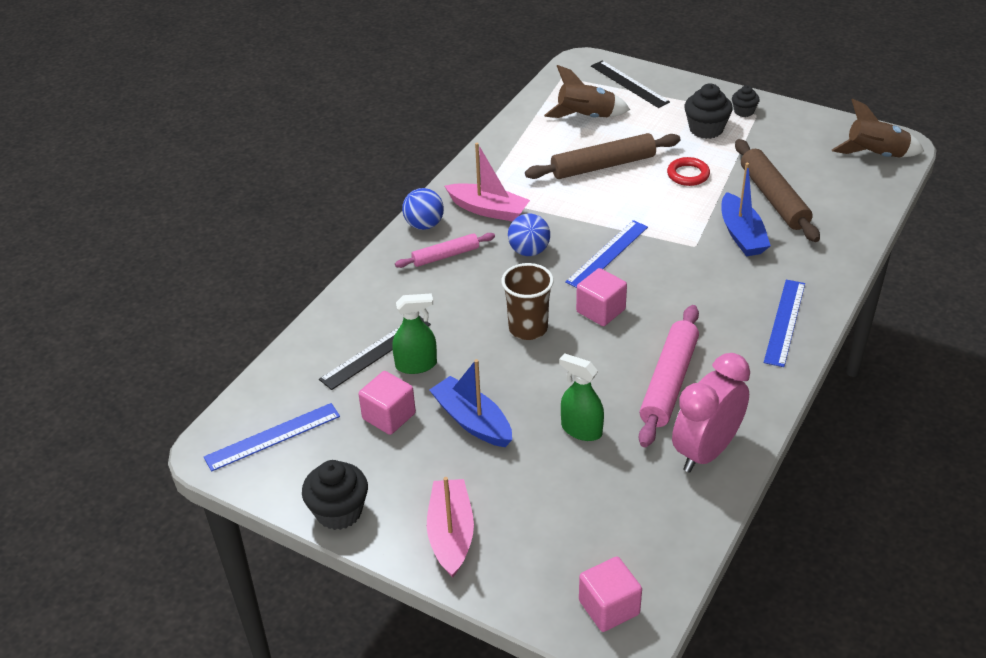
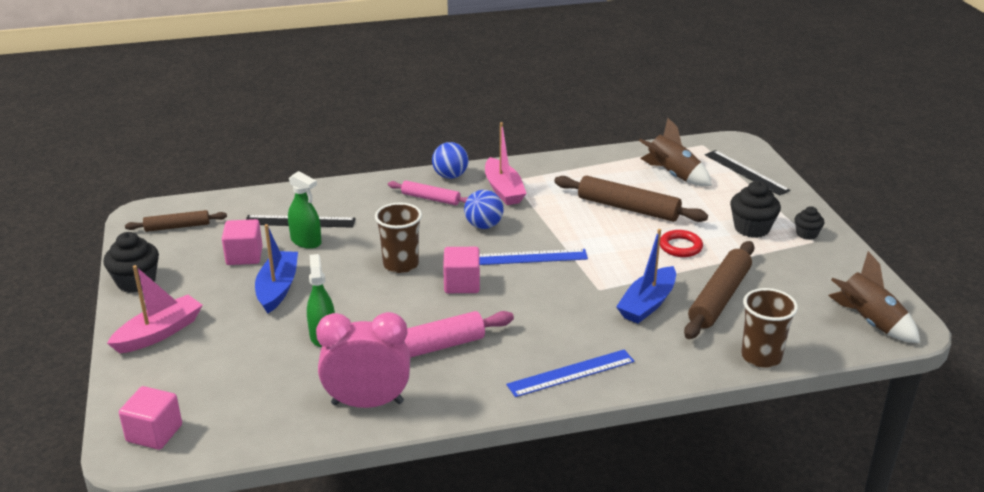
camera: 45 degrees right, 10 degrees down
blue ruler [204,403,340,472] -> brown rolling pin [125,210,227,232]
black ruler [591,60,670,108] -> black ruler turned 45 degrees counterclockwise [705,150,791,196]
none -> brown cup [741,288,798,368]

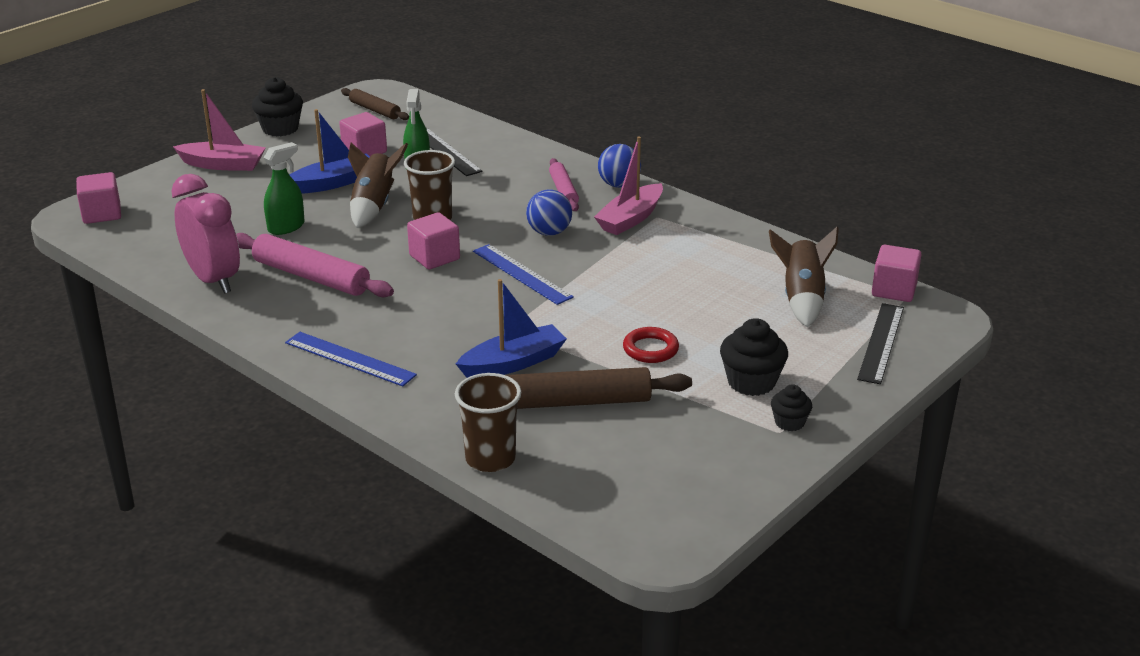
camera: 55 degrees right, 0 degrees up
brown rolling pin [554,176,708,222] -> none
blue boat [616,229,676,323] -> blue boat turned 150 degrees clockwise [456,279,567,378]
brown rocket [828,251,920,343] -> brown rocket moved to [348,143,408,228]
none -> pink cube [872,245,922,302]

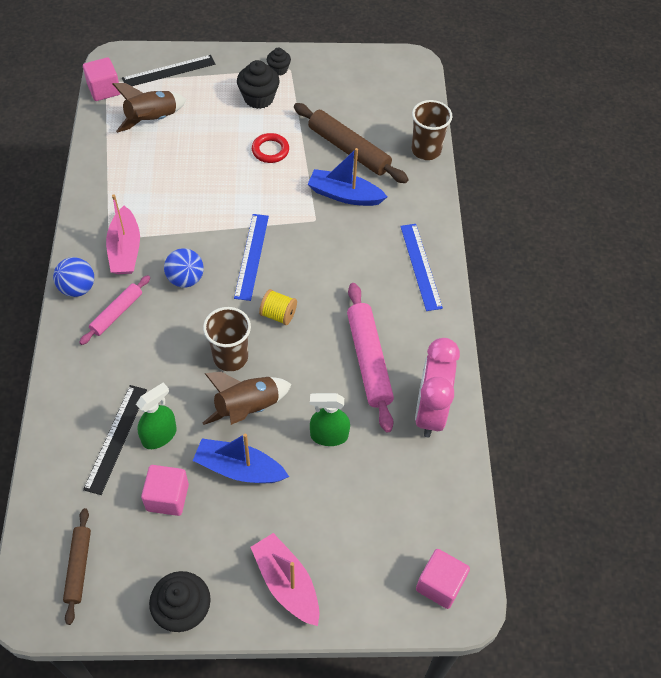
camera: 135 degrees left, 25 degrees up
pink cube [407,212,460,269] -> yellow spool [259,289,297,325]
pink boat [594,137,663,235] -> pink boat turned 90 degrees clockwise [106,194,140,274]

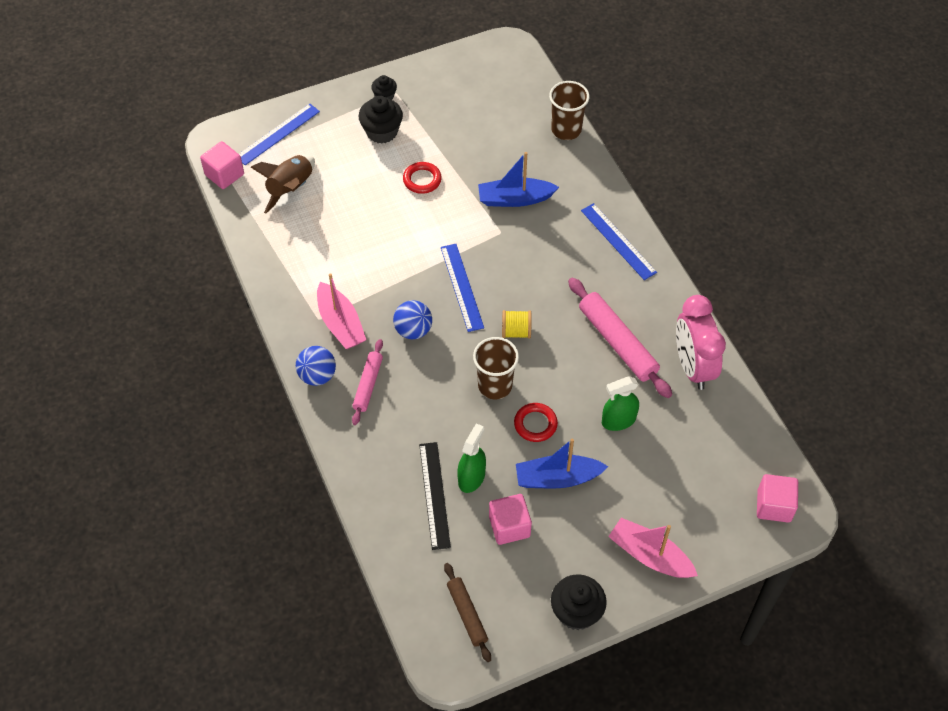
camera: 20 degrees left, 0 degrees up
black ruler [122,55,215,86] -> blue ruler [239,103,320,165]
brown rocket [203,372,292,425] -> red ring [514,403,558,442]
brown rolling pin [294,103,409,183] -> none

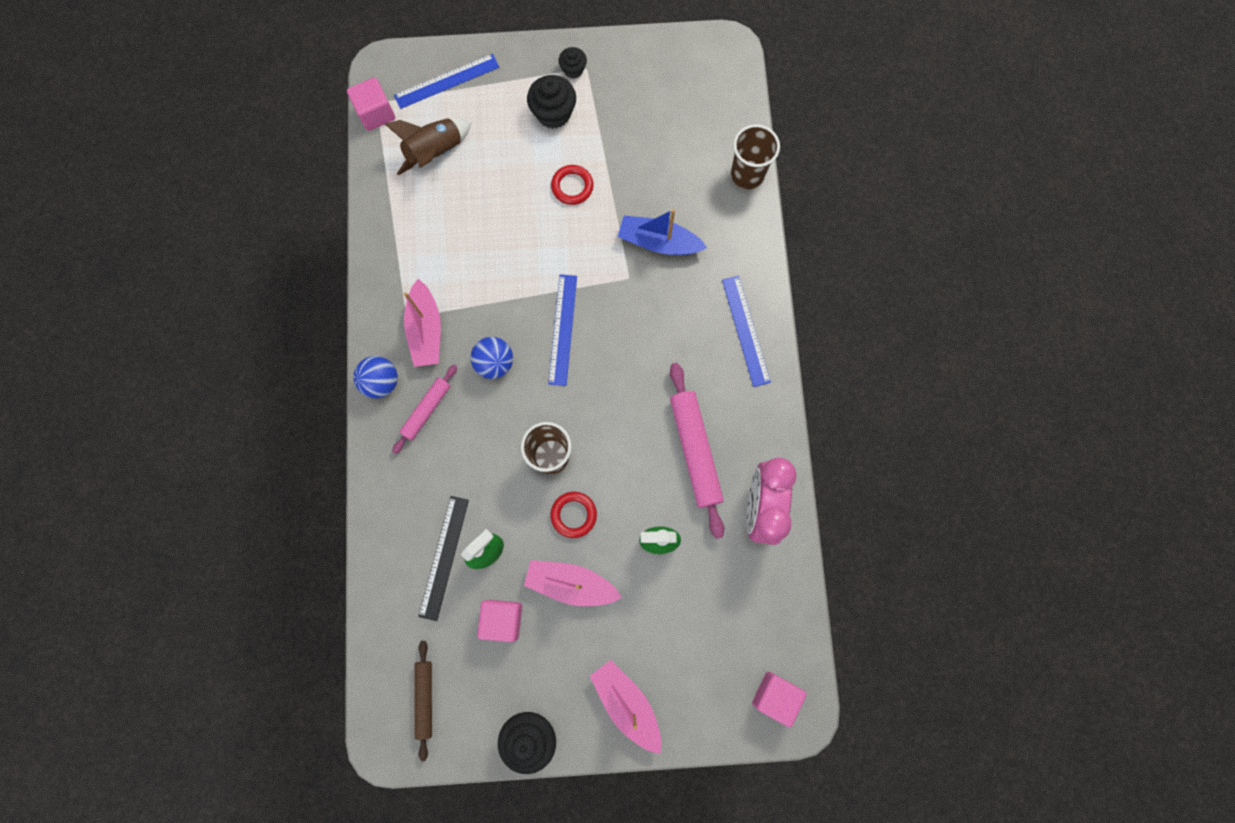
camera: 20 degrees right, 20 degrees up
yellow spool [502,310,531,339] -> none
blue boat [516,439,608,488] -> pink boat [524,560,622,606]

